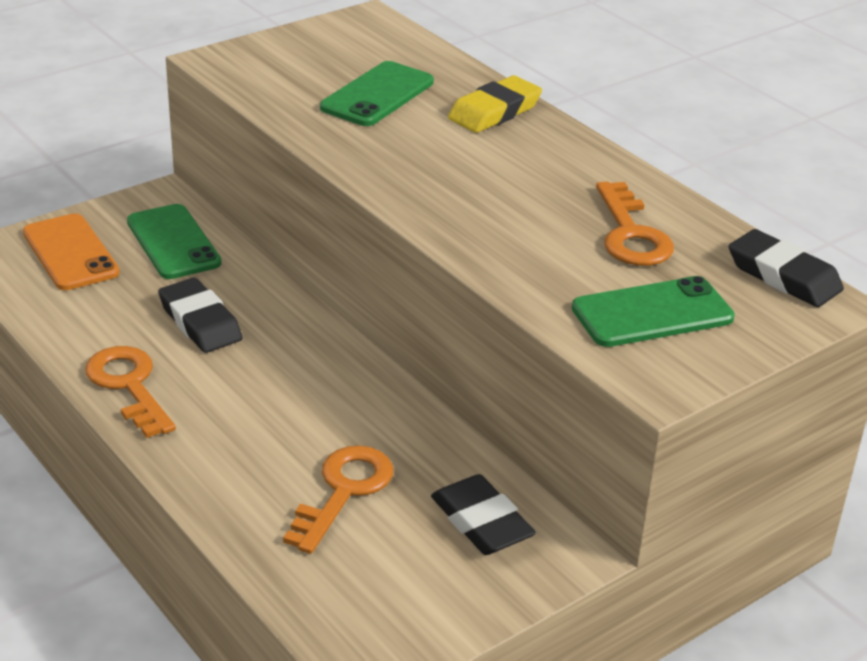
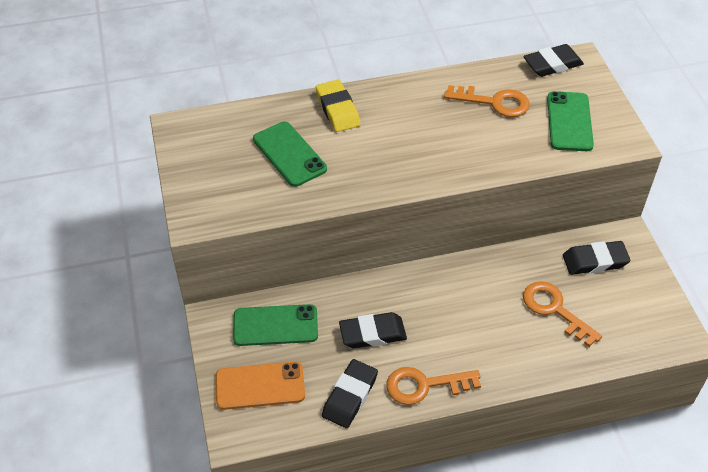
camera: 65 degrees left, 15 degrees up
none -> black eraser [322,359,378,428]

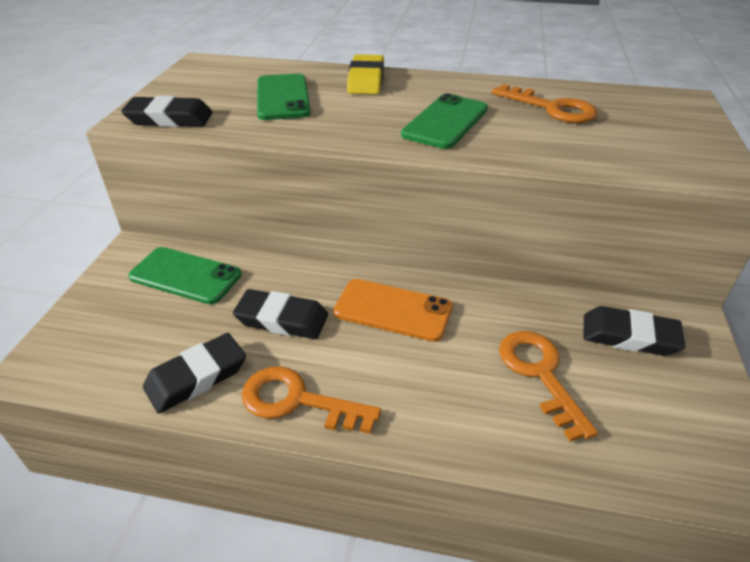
camera: 25 degrees right, 10 degrees down
orange phone [216,361,305,410] -> orange phone moved to [334,279,453,342]
black eraser [523,44,584,77] -> black eraser moved to [121,96,213,127]
green phone [547,91,594,151] -> green phone moved to [401,93,488,149]

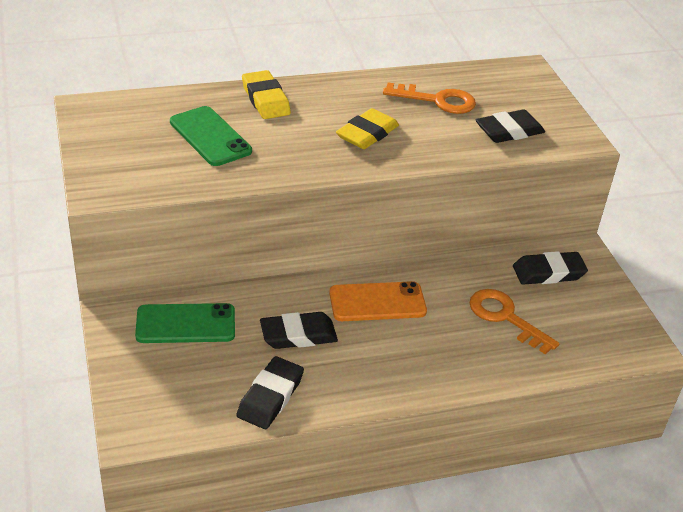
camera: 30 degrees left, 0 degrees up
black eraser [121,96,213,127] -> black eraser moved to [476,109,545,143]
orange key [242,366,381,434] -> none
green phone [401,93,488,149] -> yellow eraser [336,108,399,149]

